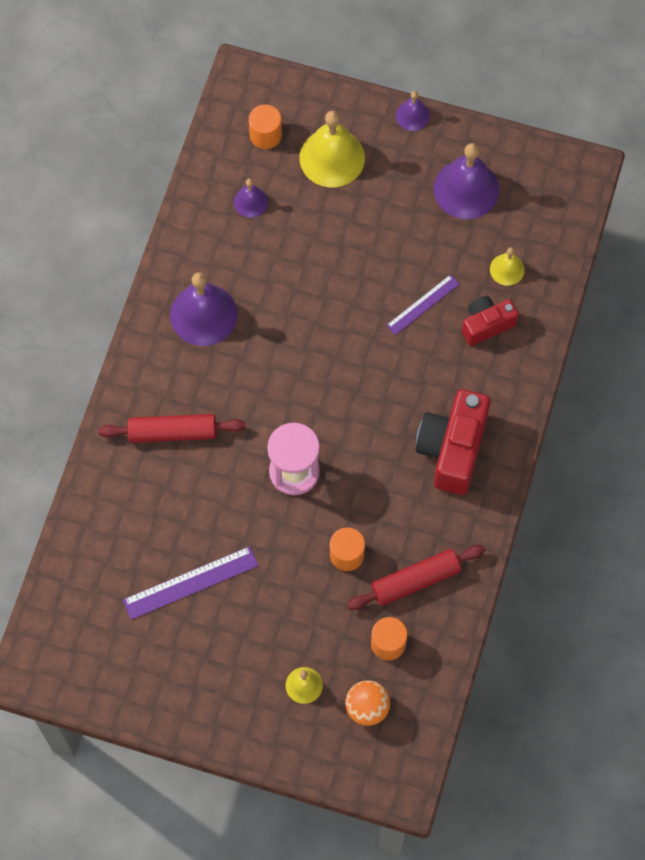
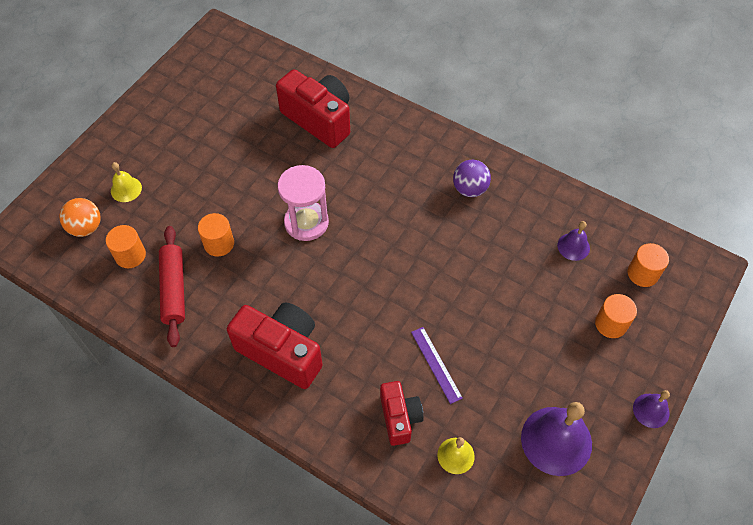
camera: 105 degrees right, 10 degrees down
red rolling pin [98,414,245,443] -> none
purple ruler [123,546,258,620] -> none
purple bell [170,272,238,346] -> purple ball [453,160,491,197]
yellow bell [300,111,365,187] -> orange cylinder [595,294,637,338]
none -> red camera [276,69,350,148]

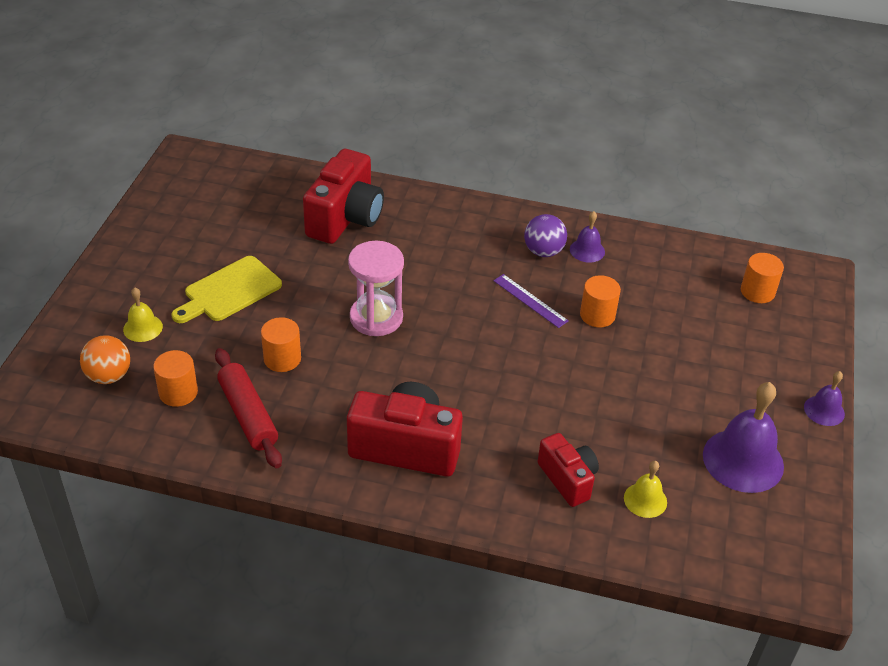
camera: 20 degrees left, 15 degrees down
red camera [276,69,350,148] -> red camera turned 90 degrees clockwise [303,149,384,244]
purple ruler [411,327,463,404] -> purple ruler moved to [493,274,569,328]
purple bell [558,221,590,261] -> purple bell moved to [570,211,605,263]
orange cylinder [595,294,637,338] -> orange cylinder moved to [580,275,621,328]
none -> yellow cutting board [172,256,282,323]

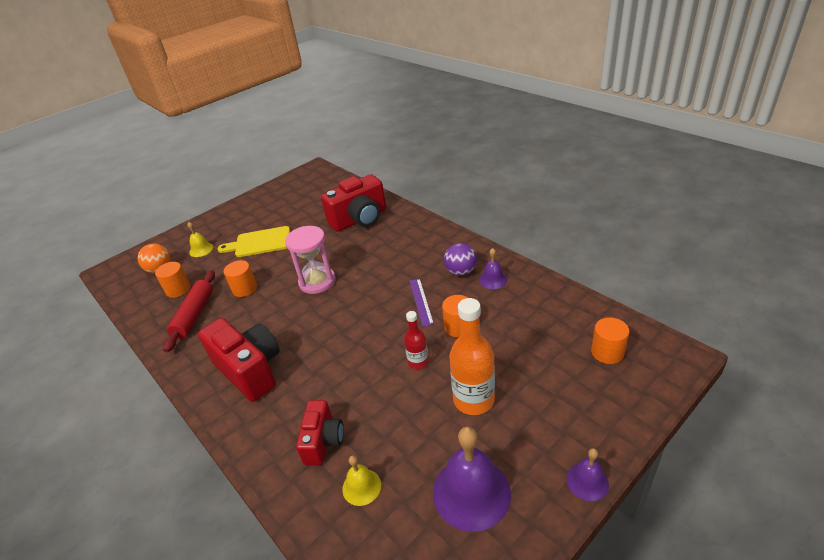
camera: 40 degrees right, 5 degrees down
none -> red bottle [404,311,429,369]
none -> orange bottle [449,298,495,415]

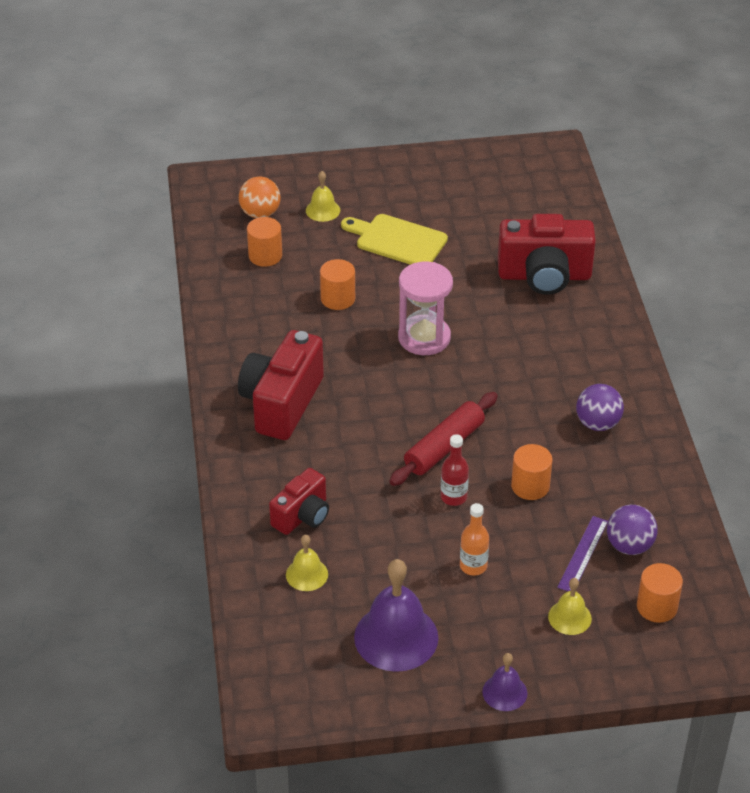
camera: 30 degrees right, 5 degrees up
red rolling pin [163,271,215,352] -> red rolling pin moved to [389,392,498,486]
red camera [198,318,280,402] -> red camera turned 150 degrees counterclockwise [238,330,324,440]
purple ruler [410,279,434,327] -> purple ruler moved to [557,516,608,591]
orange bottle [449,298,495,415] -> orange bottle [460,503,489,576], size x0.56
purple bell [479,248,507,289] -> none
none -> yellow bell [548,578,592,635]
none -> purple ball [607,505,658,555]

